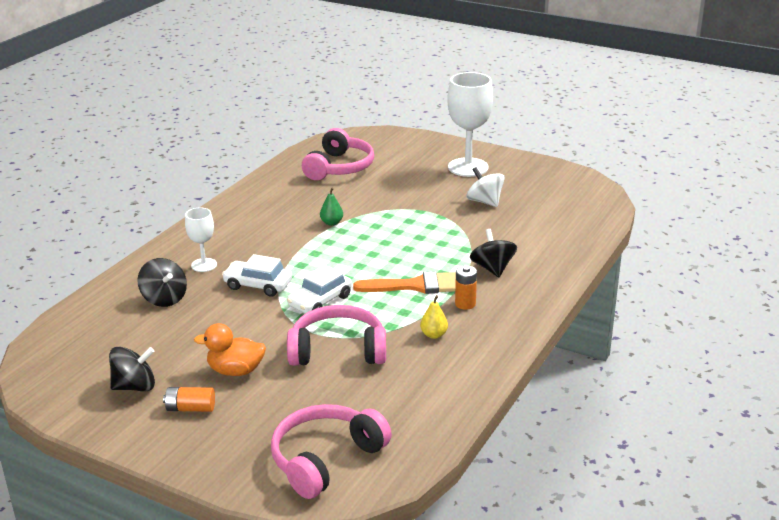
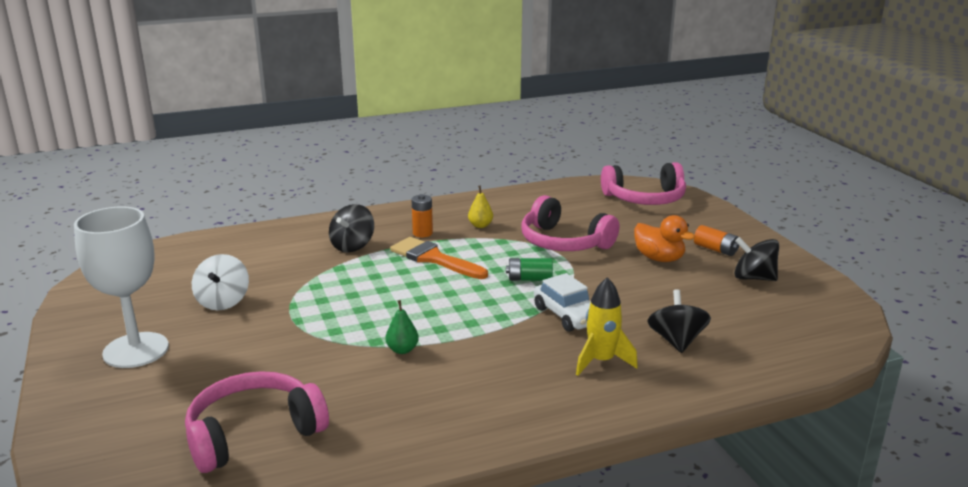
camera: 140 degrees left, 5 degrees down
white goblet [185,208,217,272] -> yellow rocket [576,277,638,376]
white car [287,265,352,314] -> green battery [506,258,553,281]

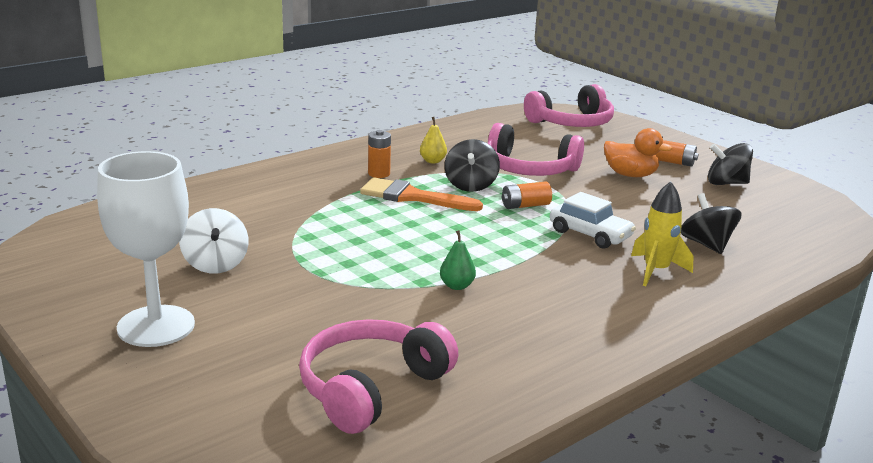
camera: 20 degrees left, 0 degrees up
black spinning top [329,204,374,253] -> black spinning top moved to [445,139,500,192]
green battery [506,258,553,281] -> orange battery [502,181,552,209]

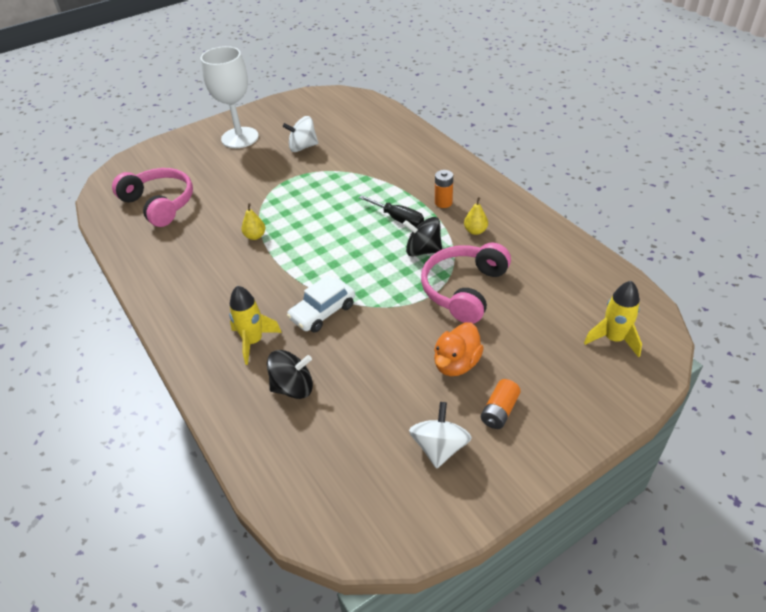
camera: 100 degrees right, 20 degrees up
orange brush [360,177,483,211] -> black screwdriver [359,195,424,227]
green pear [440,230,476,290] -> yellow pear [241,203,265,240]
orange battery [502,181,552,209] -> none
pink headphones [524,84,614,127] -> yellow rocket [584,281,642,358]
black spinning top [708,143,753,185] -> white spinning top [409,402,472,469]

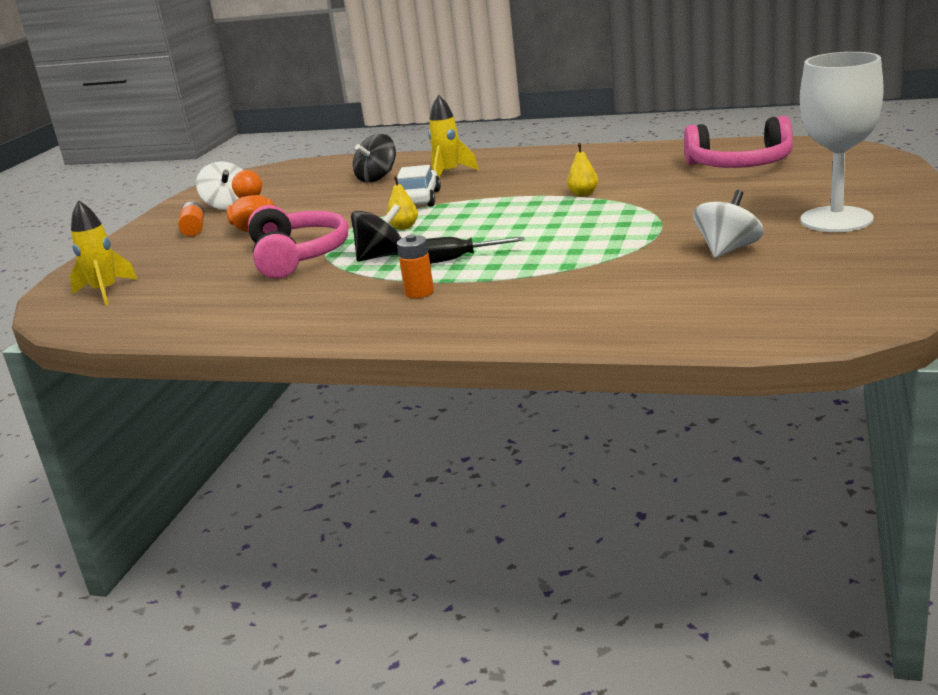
camera: 140 degrees right, 20 degrees down
yellow pear [464,197,488,235] -> yellow pear moved to [386,175,418,230]

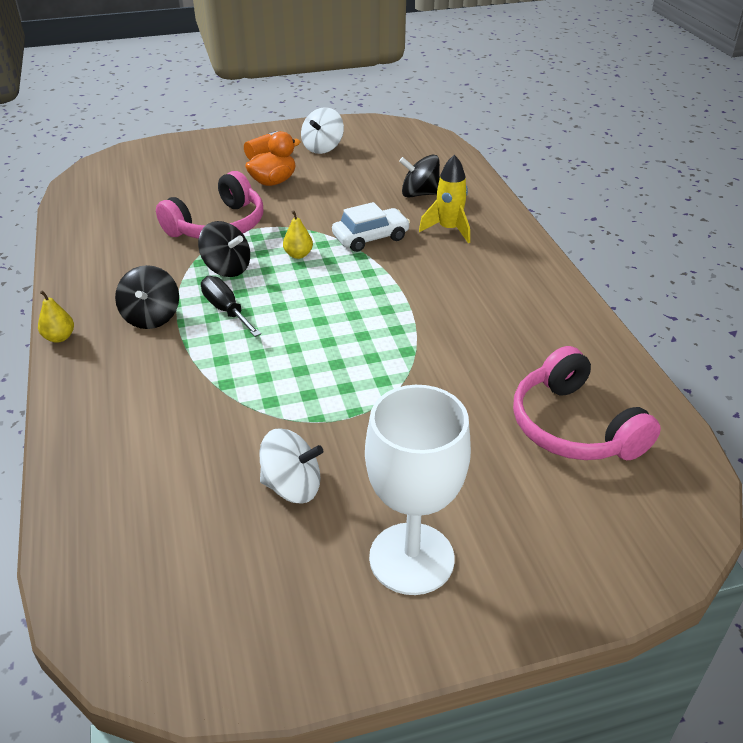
camera: 55 degrees right, 15 degrees up
yellow rocket [70,200,137,305] -> none
orange battery [397,234,434,298] -> black spinning top [115,265,179,329]
yellow pear [567,143,598,196] -> yellow pear moved to [38,290,74,343]

